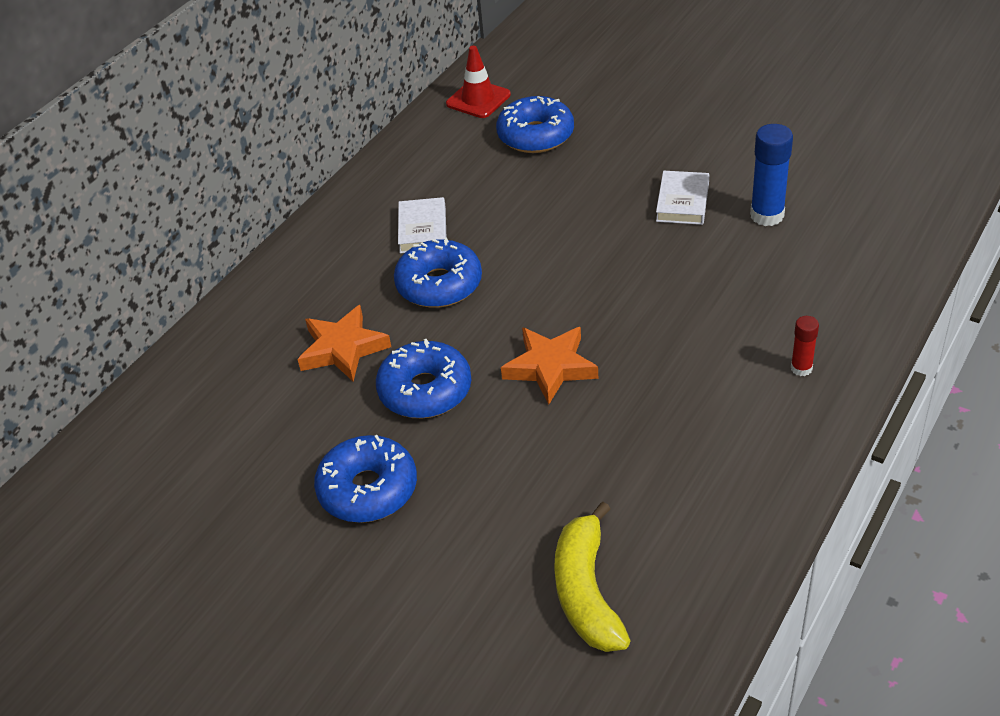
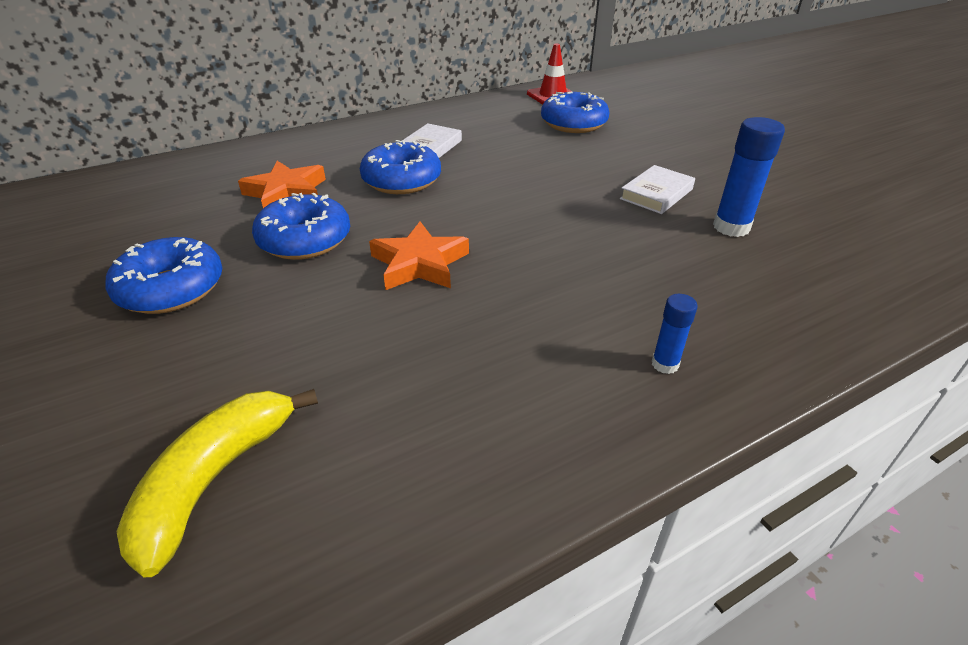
camera: 25 degrees right, 5 degrees down
red glue stick [791,316,819,376] -> blue glue stick [652,294,698,374]

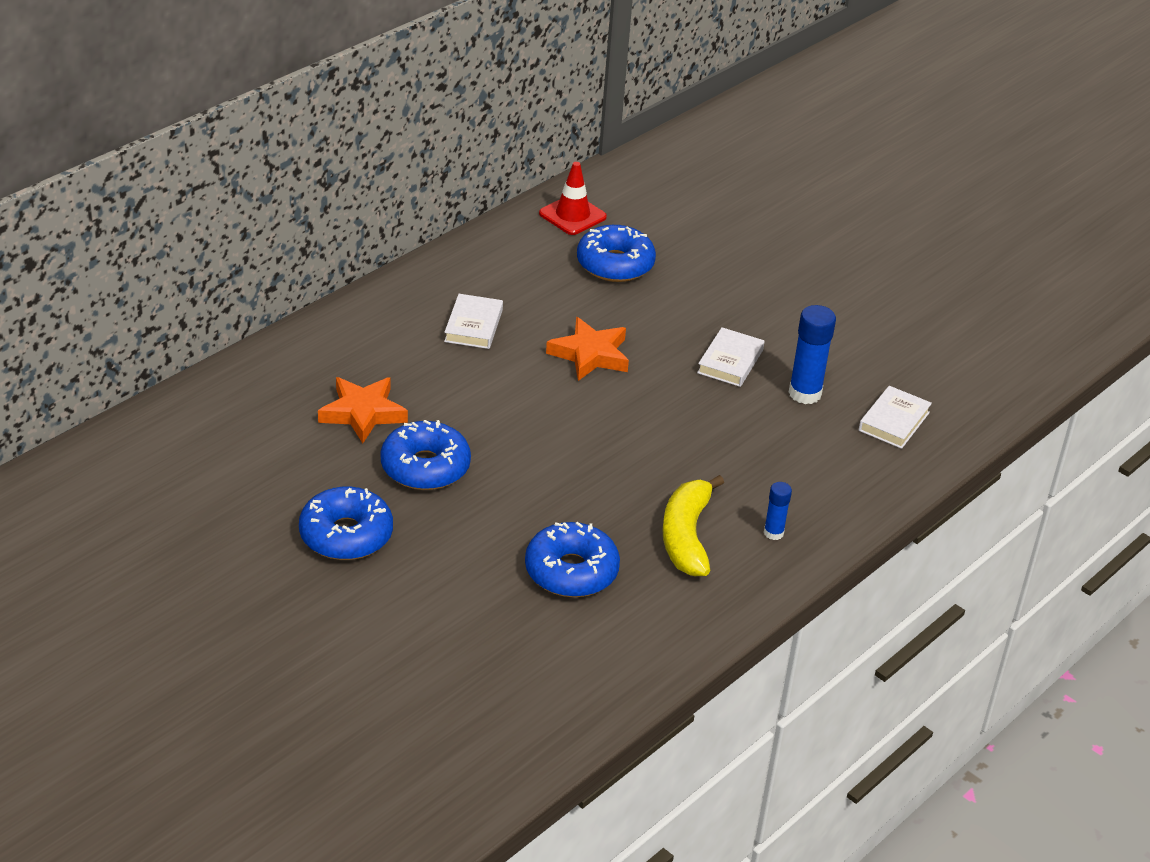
camera: 20 degrees left, 0 degrees up
yellow banana [116,389,318,577] -> yellow banana moved to [662,475,724,576]
blue donut [360,140,441,194] -> blue donut moved to [525,522,620,597]
orange star [369,222,469,290] -> orange star moved to [546,317,629,381]
none -> white book [859,386,932,449]

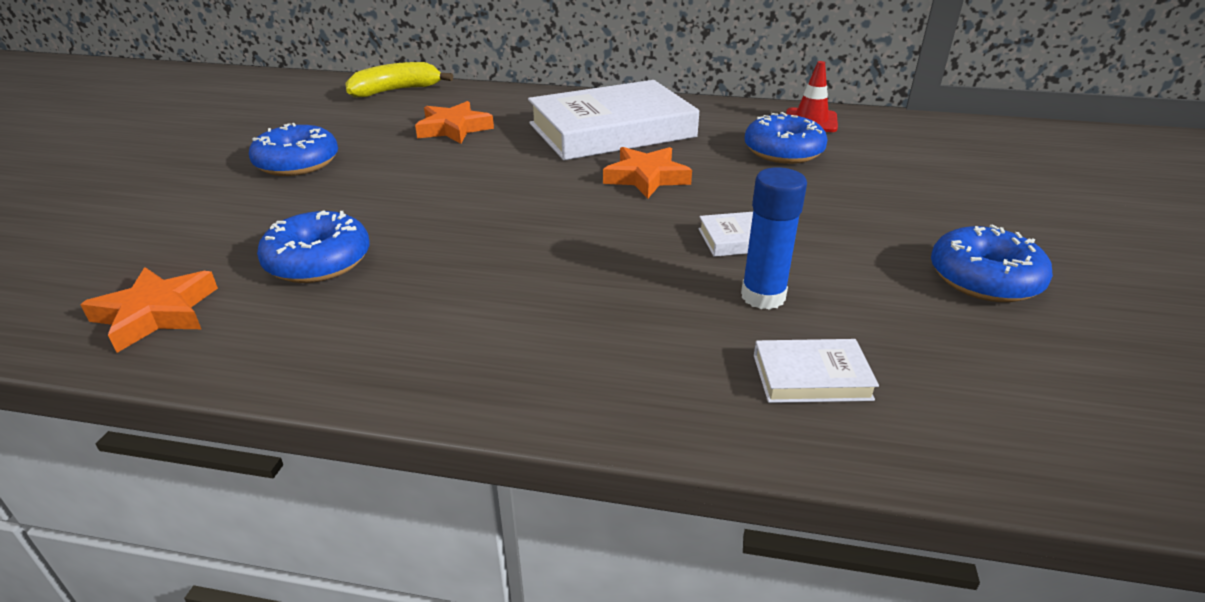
camera: 60 degrees right, 5 degrees down
blue donut [380,420,471,490] -> blue donut moved to [931,225,1053,302]
white book [444,294,503,349] -> white book [528,80,700,160], size x2.35
yellow banana [662,475,724,576] -> yellow banana moved to [345,62,453,98]
blue glue stick [764,482,792,540] -> none
none -> orange star [80,267,218,353]

